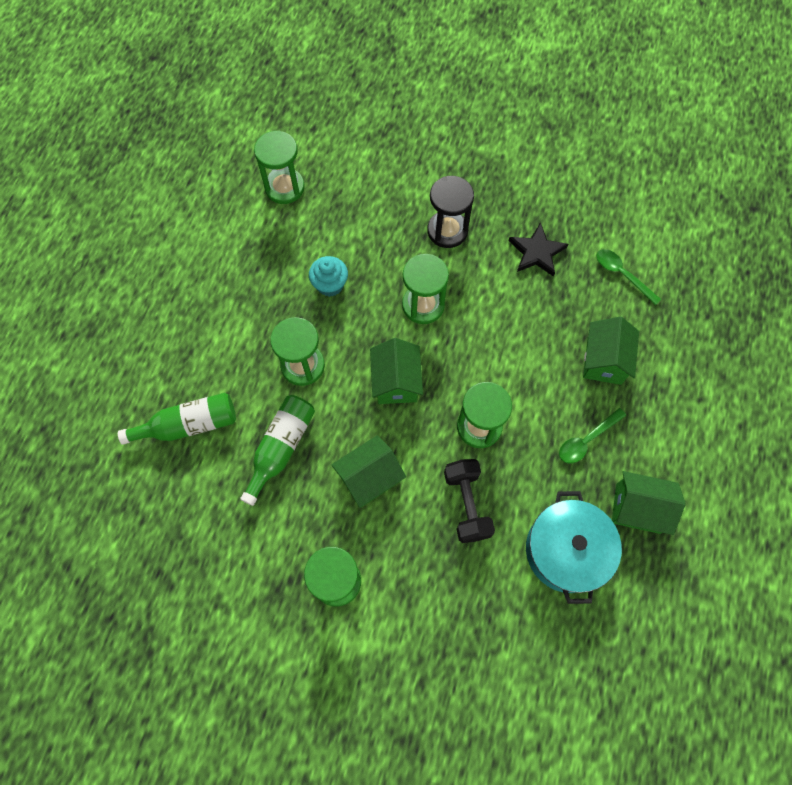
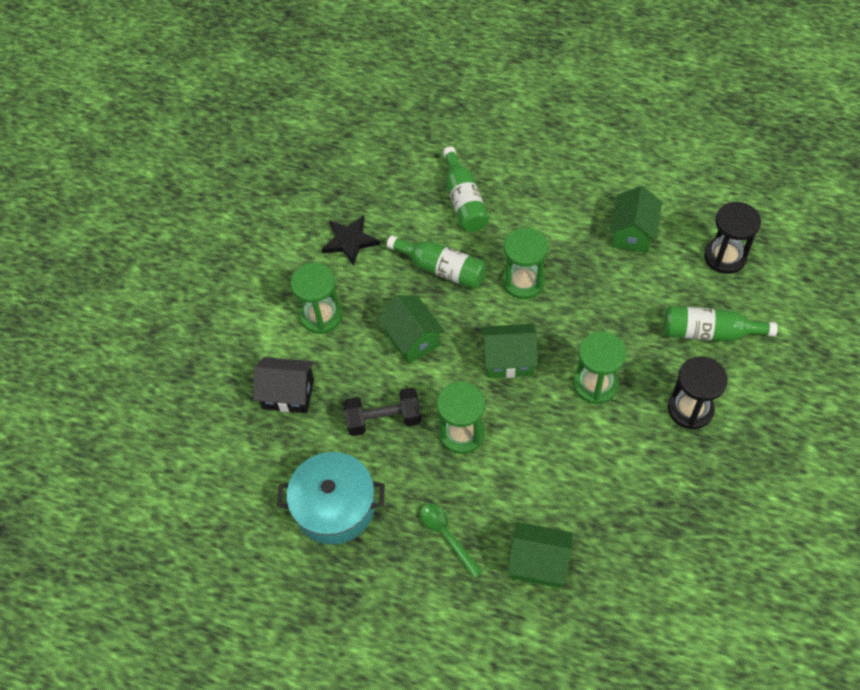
camera: 95 degrees right, 10 degrees down
green hourglass [254,131,305,204] -> black hourglass [704,202,761,274]
turquoise cupcake [309,256,348,297] -> none
black star [508,222,568,277] -> black star moved to [321,215,380,266]
green spoon [596,249,661,305] -> none
green house [612,471,686,535] -> green house moved to [610,186,662,253]
none -> black house [253,357,314,413]
none -> green bottle [664,306,778,342]

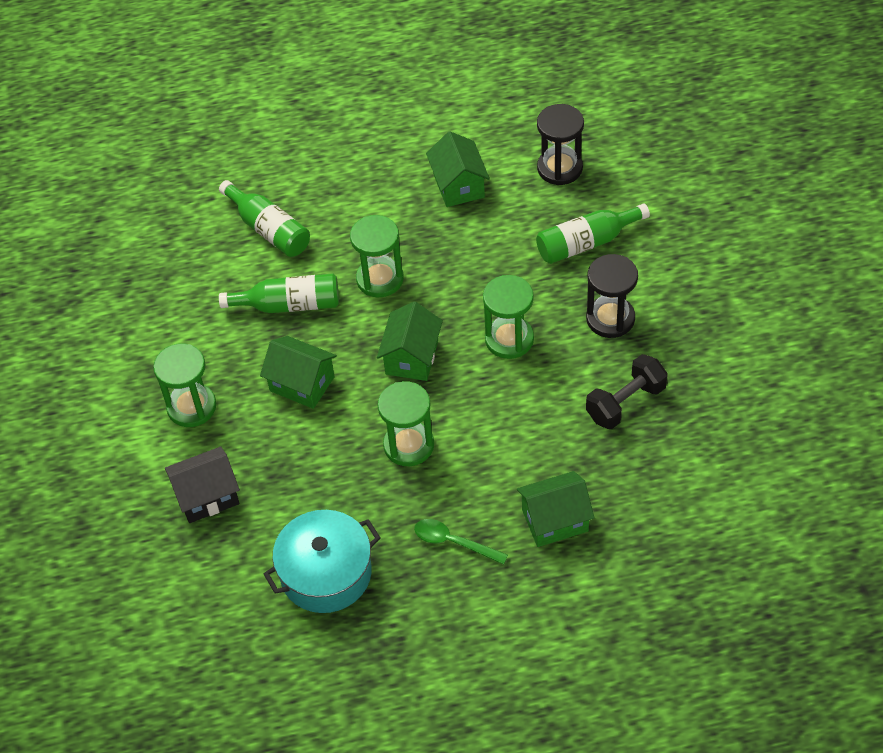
camera: 30 degrees left, 5 degrees down
black star [321,215,380,266] -> none
black dumbbell [344,388,421,436] -> black dumbbell moved to [586,354,668,429]
green house [482,324,538,378] -> green house turned 45 degrees counterclockwise [377,302,443,381]

